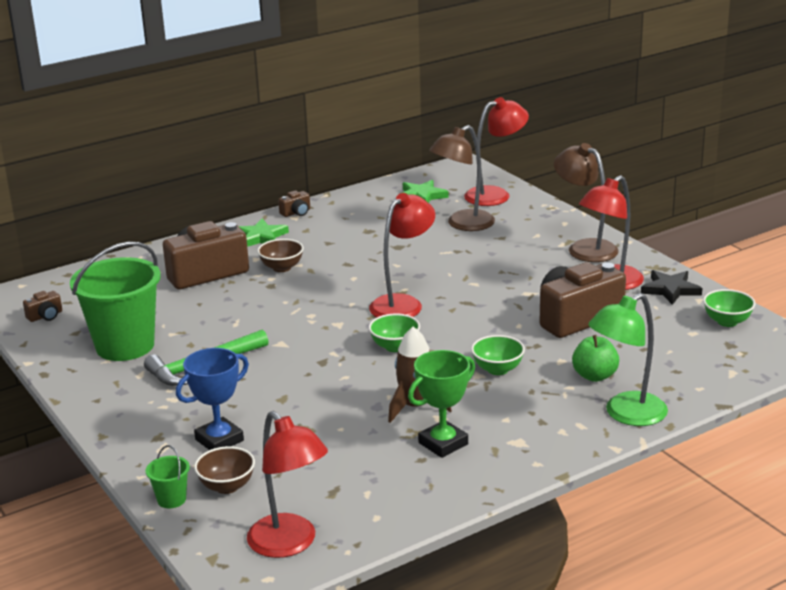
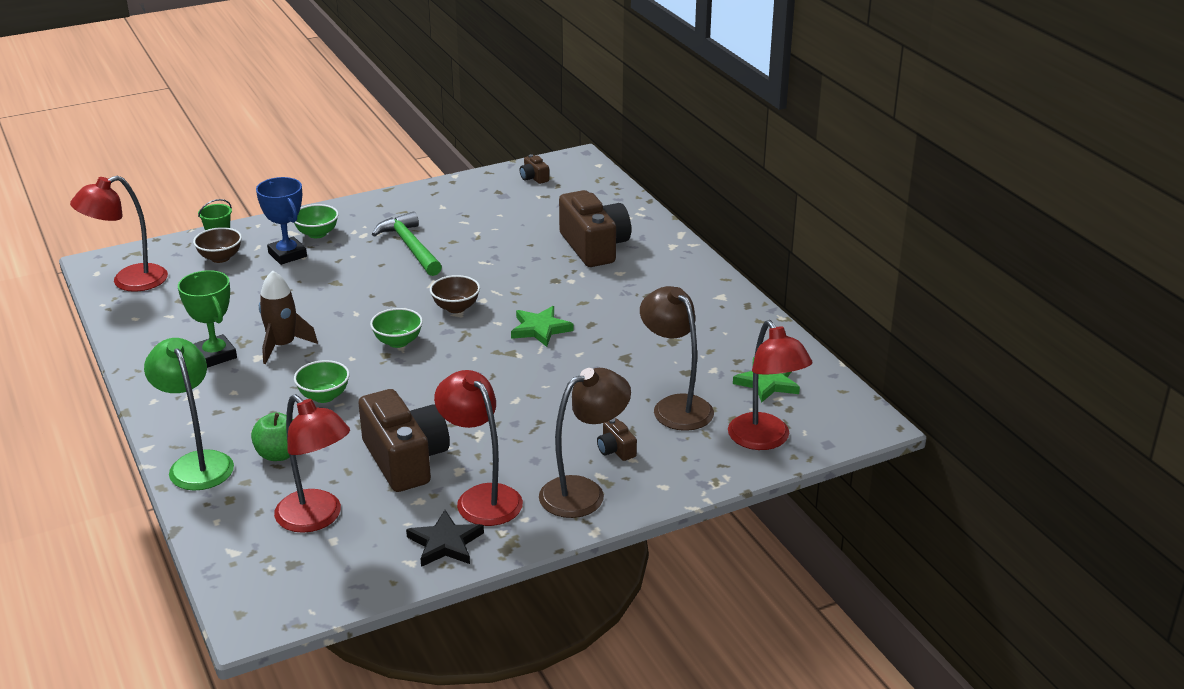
camera: 95 degrees right, 5 degrees up
green bucket [70,242,161,361] -> none
green star [239,218,289,247] -> green star moved to [511,306,574,347]
brown bowl [257,239,304,272] -> brown bowl moved to [430,275,480,313]
brown camera [278,190,310,217] -> brown camera moved to [597,418,637,461]
red lamp [369,193,435,317] -> red lamp moved to [274,394,350,533]
green bowl [703,289,755,327] -> green bowl moved to [294,204,339,238]

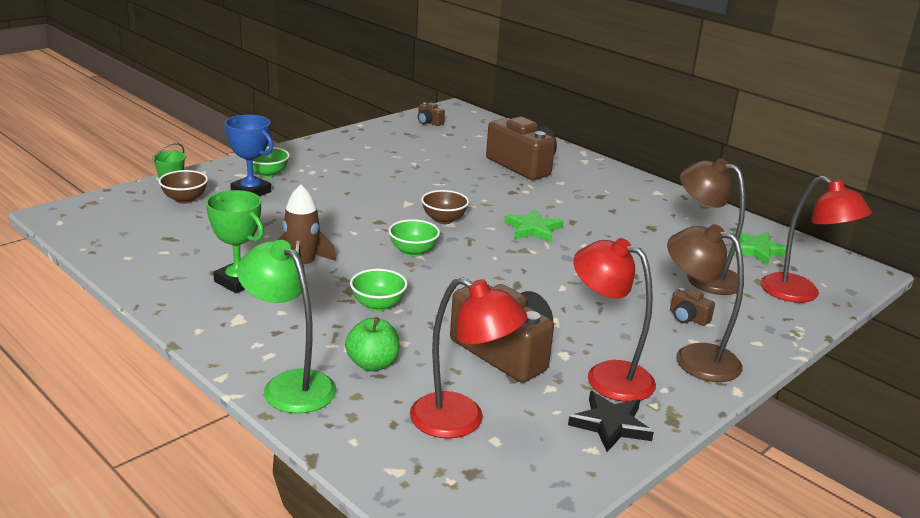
camera: 20 degrees left, 5 degrees down
red lamp [70,176,168,292] -> none
green hammer [372,212,442,276] -> none
brown lamp [539,368,631,518] -> brown lamp turned 90 degrees counterclockwise [667,224,744,382]

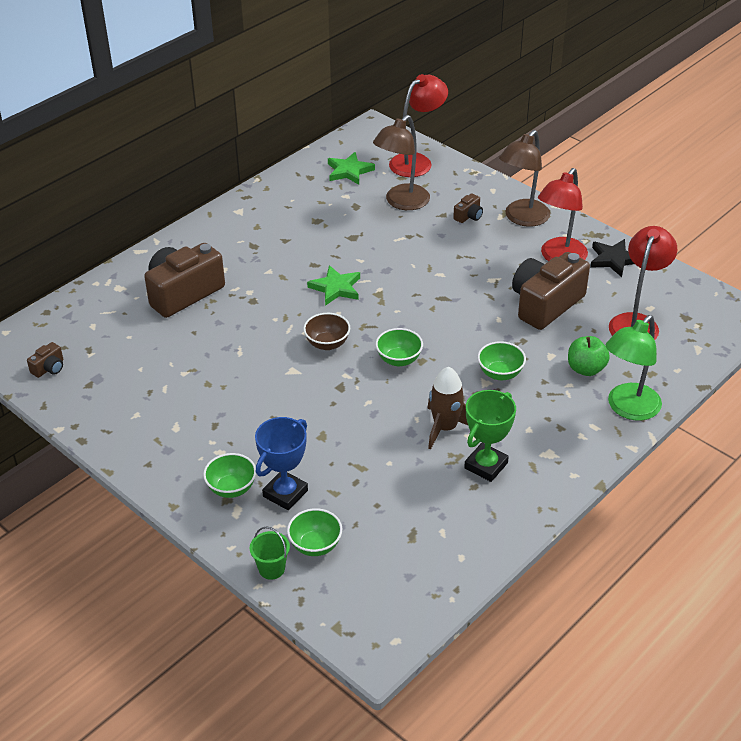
camera: 90 degrees left, 15 degrees up
brown bowl [159,170,208,204] -> green bowl [287,508,342,556]

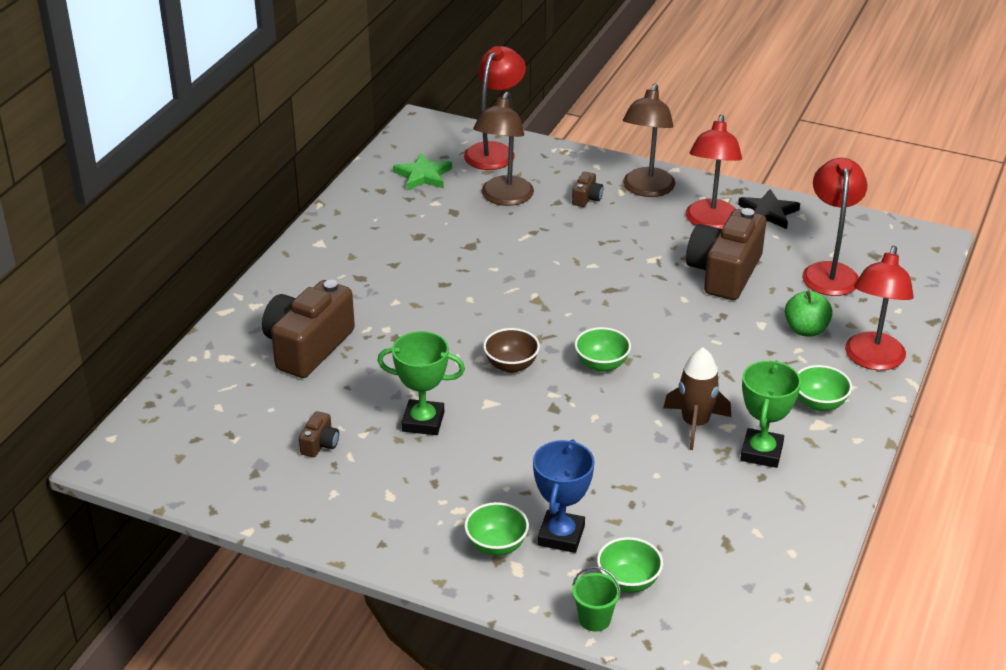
camera: 20 degrees left, 5 degrees down
brown camera [27,342,63,378] -> brown camera moved to [299,411,339,457]
green star [307,265,360,306] -> none
green bowl [478,341,526,380] -> green bowl moved to [797,365,852,412]
green lamp [606,315,662,421] -> red lamp [845,246,914,370]
none -> green trophy [377,331,465,435]

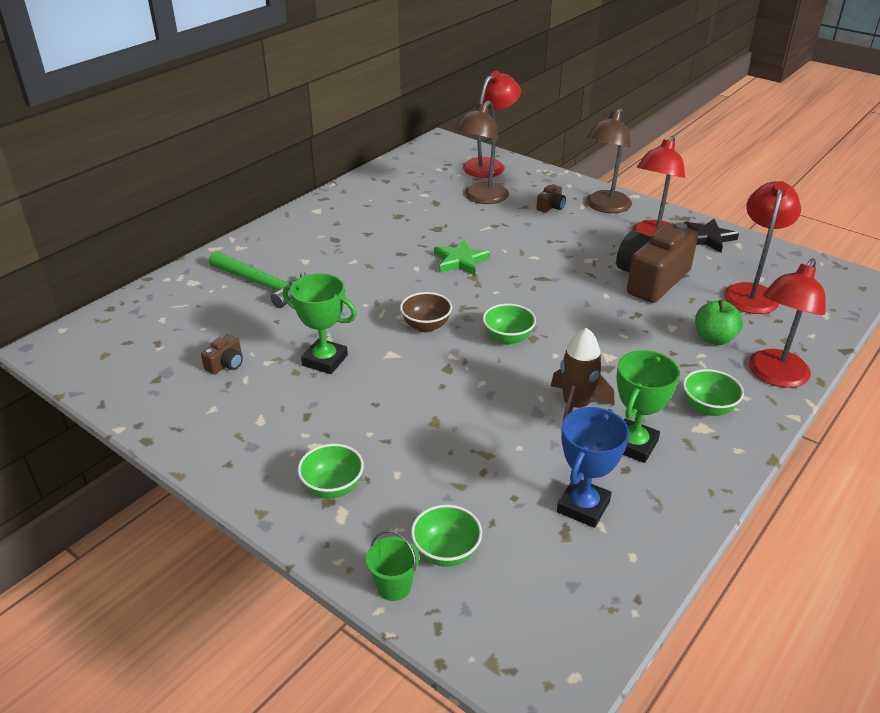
camera: 15 degrees right, 0 degrees up
brown camera [262,280,355,378] -> green hammer [209,251,306,308]
green star [393,153,452,190] -> green star moved to [434,239,490,275]
blue trophy [533,439,595,553] -> blue trophy moved to [557,407,629,528]

